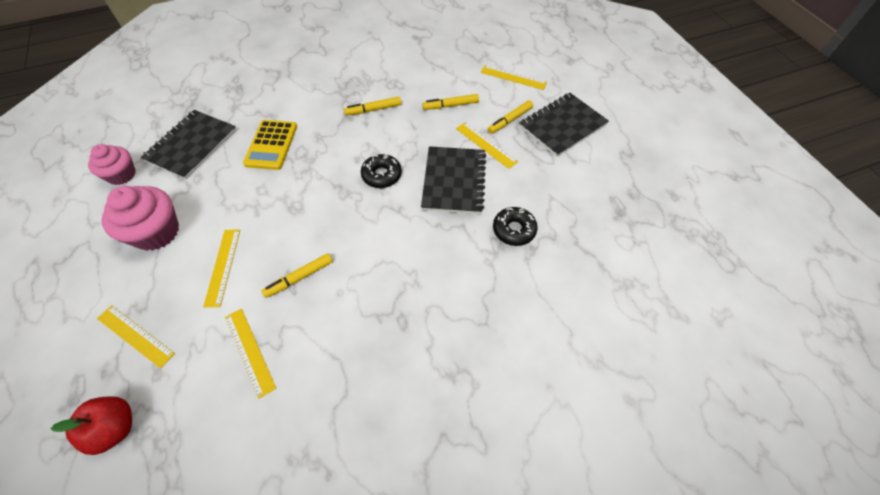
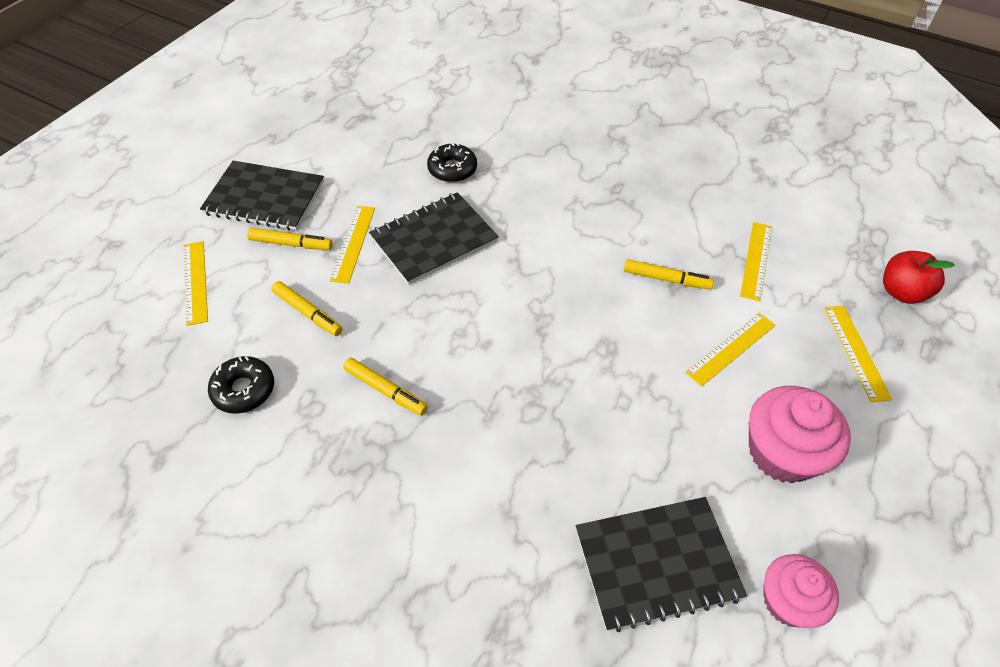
camera: 130 degrees left, 5 degrees down
yellow calculator [243,120,297,170] -> none
black donut [361,154,402,188] -> black donut moved to [208,356,274,414]

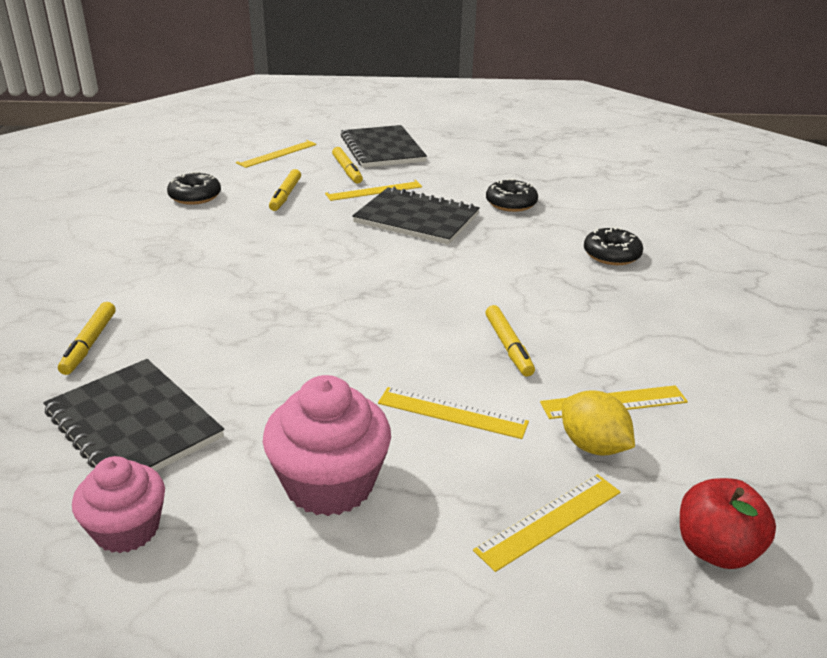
camera: 60 degrees right, 20 degrees down
yellow marker [343,358,428,416] -> yellow marker moved to [58,302,116,375]
none -> yellow lemon [562,391,635,456]
none -> black donut [584,227,643,265]

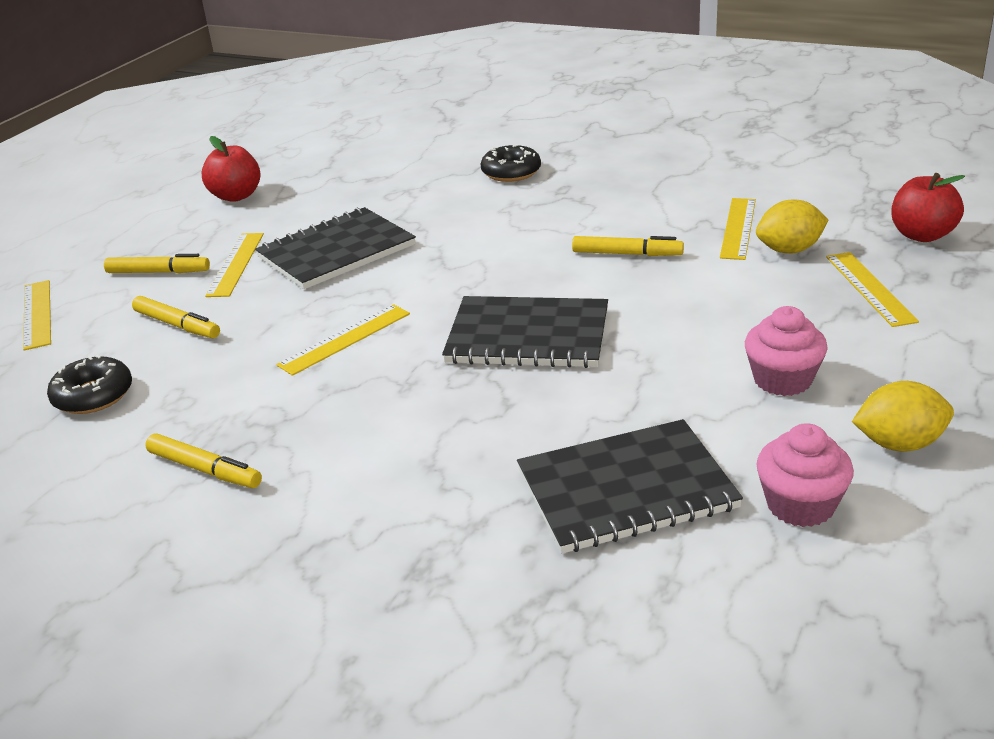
camera: 60 degrees left, 0 degrees up
yellow marker [58,302,116,375] -> yellow marker moved to [145,433,262,488]
pink cupcake [263,375,391,516] -> pink cupcake [745,306,828,396], size x0.66
black notebook [341,125,427,168] -> black notebook moved to [442,296,608,368]
yellow ruler [378,387,529,439] -> yellow ruler moved to [276,304,410,376]
black donut [486,179,538,212] -> none
none -> red apple [201,136,261,202]
none -> yellow lemon [852,381,954,452]

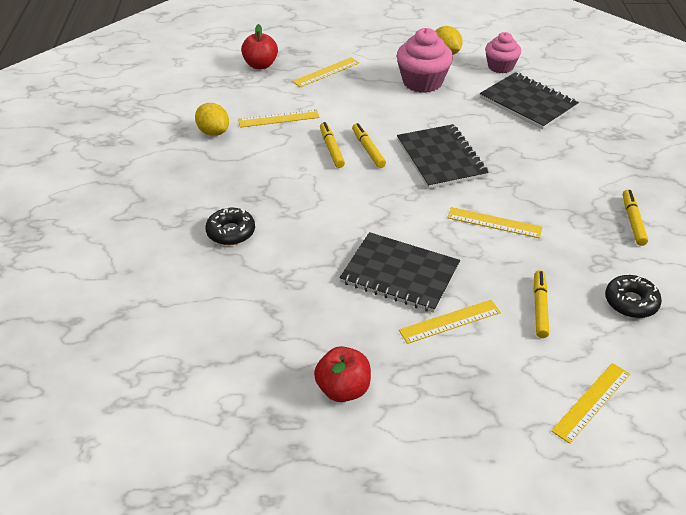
camera: 120 degrees left, 10 degrees up
yellow marker [104,254,210,273] -> yellow marker moved to [352,123,386,168]
pink cupcake [745,306,828,396] -> pink cupcake [397,28,453,93], size x1.52
yellow lemon [756,199,828,254] -> yellow lemon moved to [195,103,229,136]

